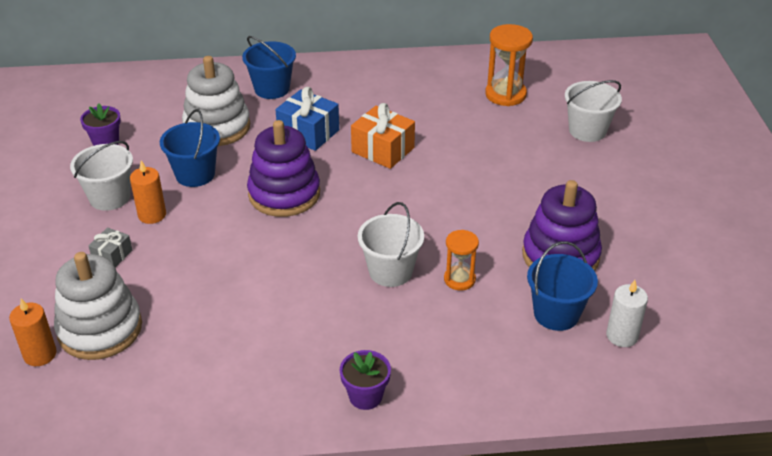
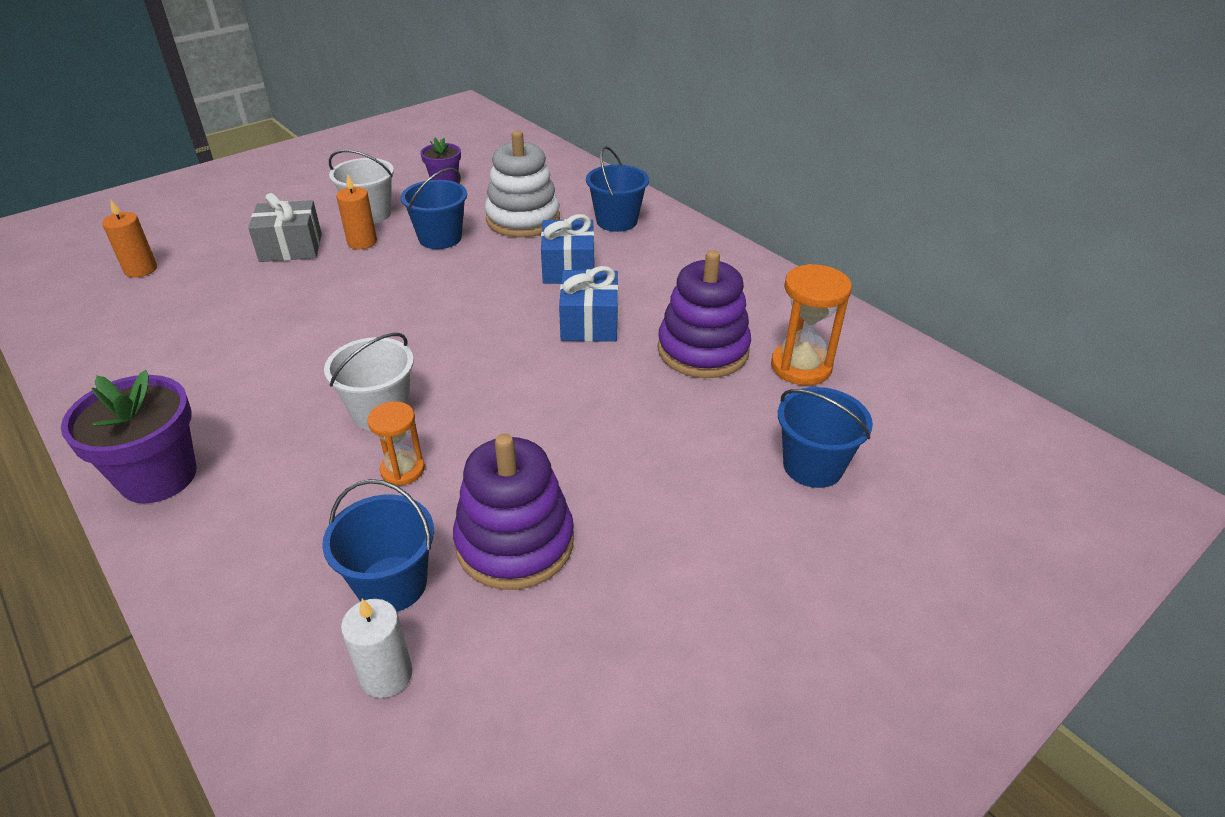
camera: 55 degrees right, 0 degrees up
white stacking toy [54,252,142,360] -> none
grey gift [88,227,132,268] -> grey gift [248,193,322,262], size x1.78
purple stacking toy [247,120,320,217] -> purple stacking toy moved to [658,250,751,378]
purple flower pot [340,350,391,410] -> purple flower pot [61,370,196,503], size x1.73
orange gift [351,103,415,169] -> blue gift [559,266,618,342]
white bucket [565,80,622,142] -> blue bucket [778,387,873,488]

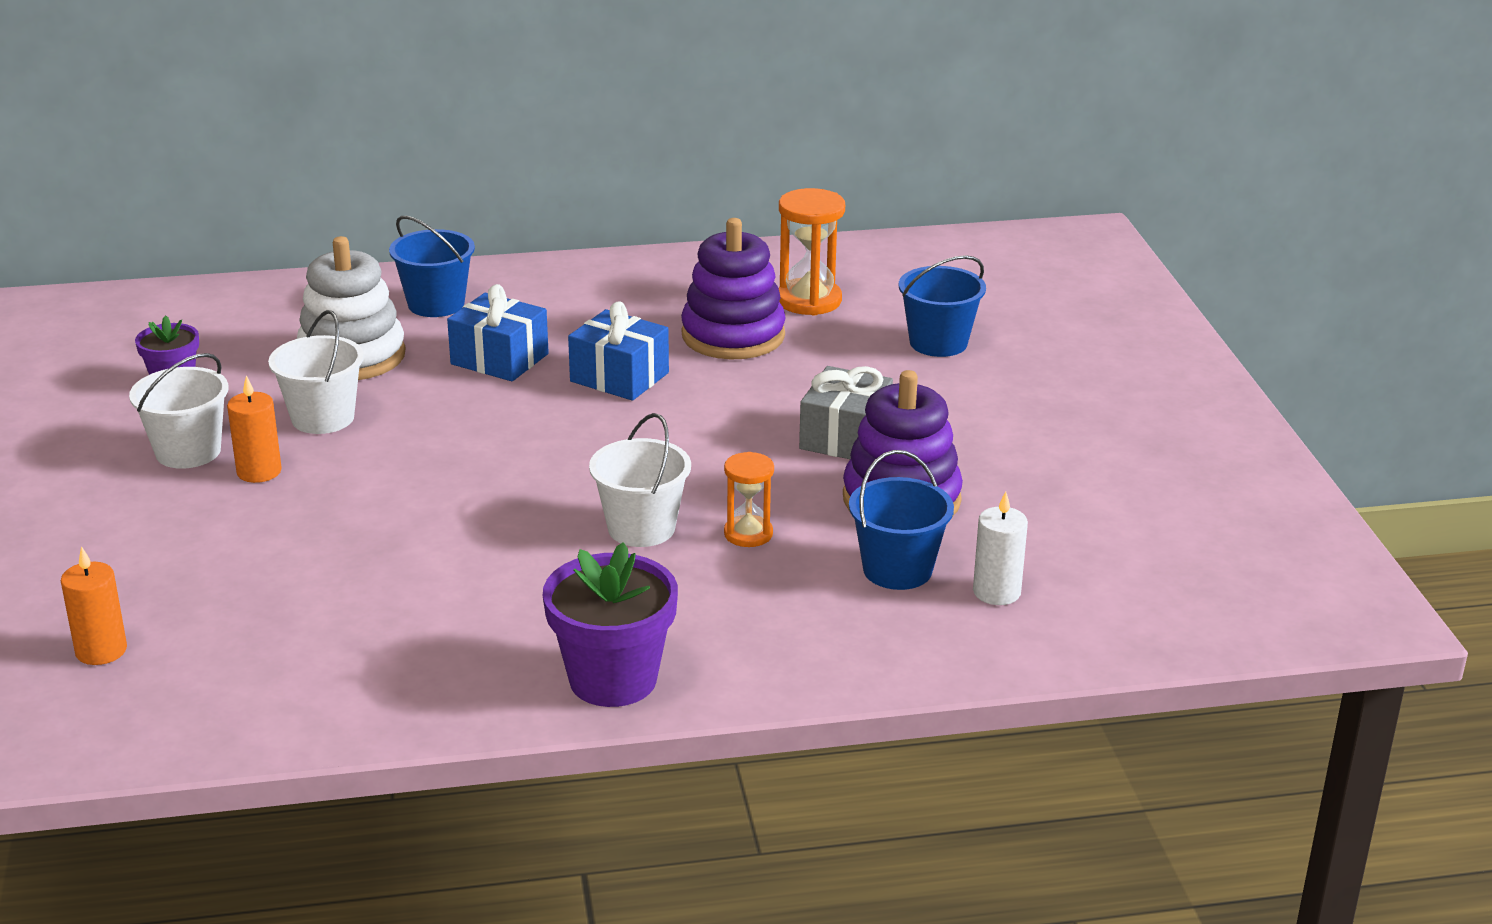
camera: 60 degrees left, 10 degrees down
grey gift [248,193,322,262] -> grey gift moved to [799,366,893,459]
blue bucket [401,168,467,249] -> white bucket [268,310,364,434]

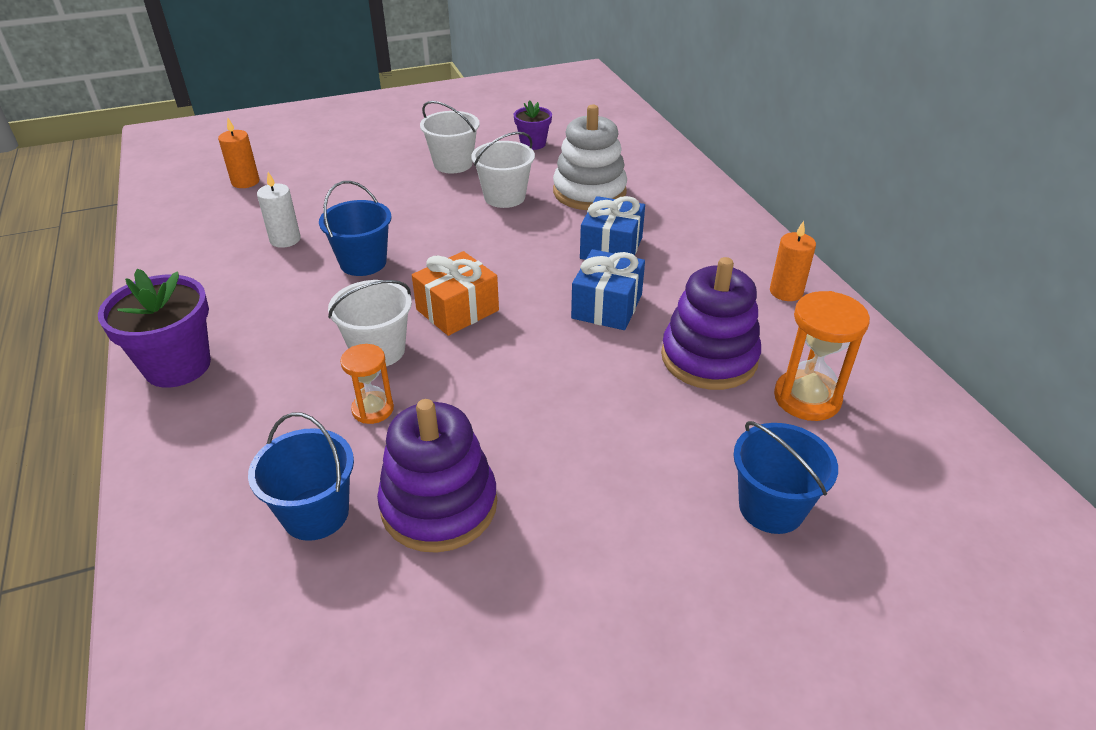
camera: 80 degrees right, 10 degrees up
orange candle [227,375,282,483] -> orange candle moved to [770,221,816,301]
blue bucket [389,216,475,317] -> blue bucket moved to [319,181,392,276]
grey gift [799,366,893,459] -> none
white candle [973,491,1028,605] -> white candle moved to [257,172,301,248]
none -> orange gift [412,251,499,336]

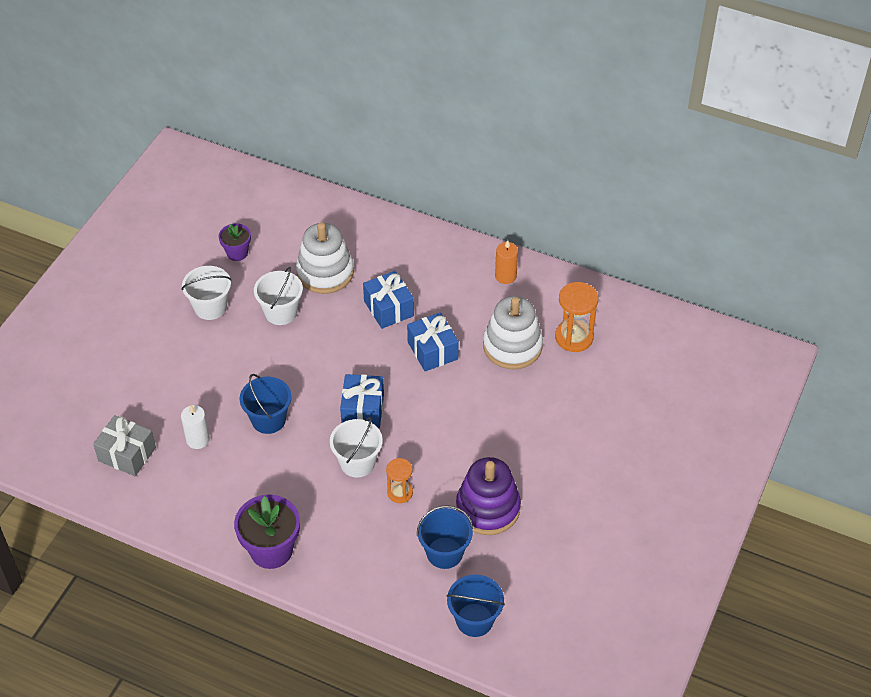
camera: 45 degrees left, 10 degrees up
orange candle [218,118,259,188] -> none
orange gift [412,251,499,336] -> blue gift [340,374,384,428]
purple stacking toy [661,257,761,390] -> white stacking toy [483,296,543,369]
blue bucket [733,421,838,534] -> blue bucket moved to [446,574,505,637]
none -> grey gift [93,415,156,476]

